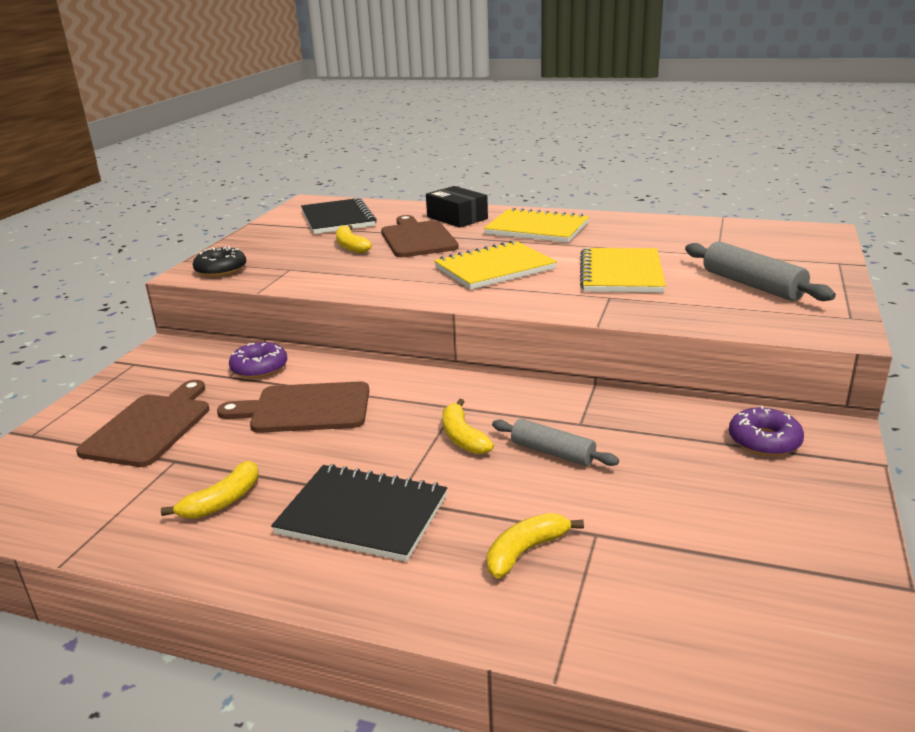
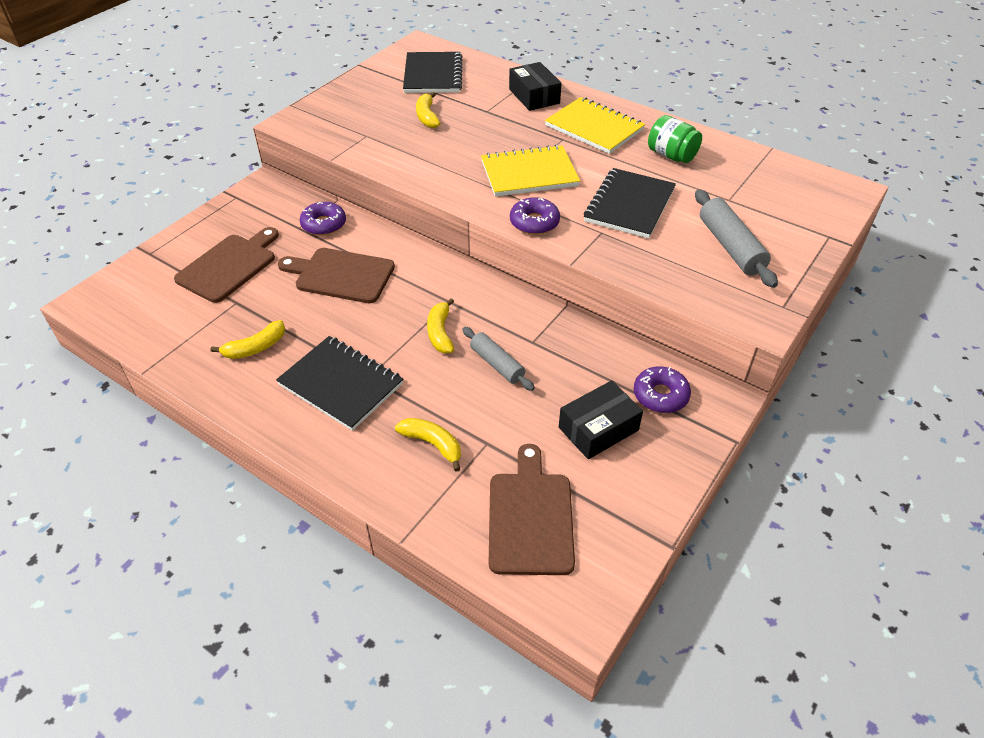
camera: 15 degrees right, 20 degrees up
black donut [193,246,246,277] -> none
brown cutting board [381,215,459,257] -> brown cutting board moved to [489,444,575,575]
yellow banana [487,513,584,578] -> yellow banana turned 60 degrees clockwise [395,418,461,472]
yellow notebook [580,248,666,293] -> black notebook [584,168,676,238]
none -> purple donut [510,197,560,235]
none -> black box [559,380,643,459]
none -> green jar [648,115,702,163]

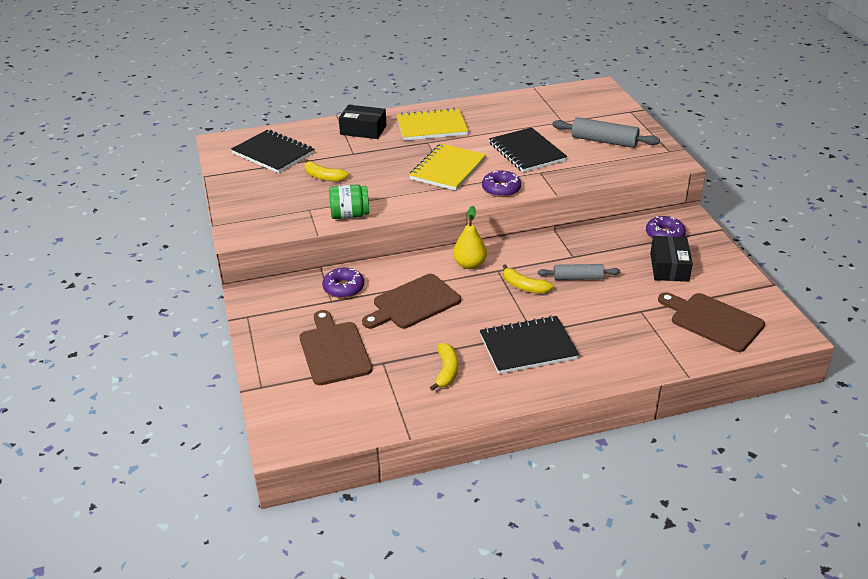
camera: 50 degrees left, 10 degrees down
yellow banana [395,418,461,472] -> none
green jar [648,115,702,163] -> green jar moved to [329,184,369,219]
none -> yellow pear [453,206,487,269]

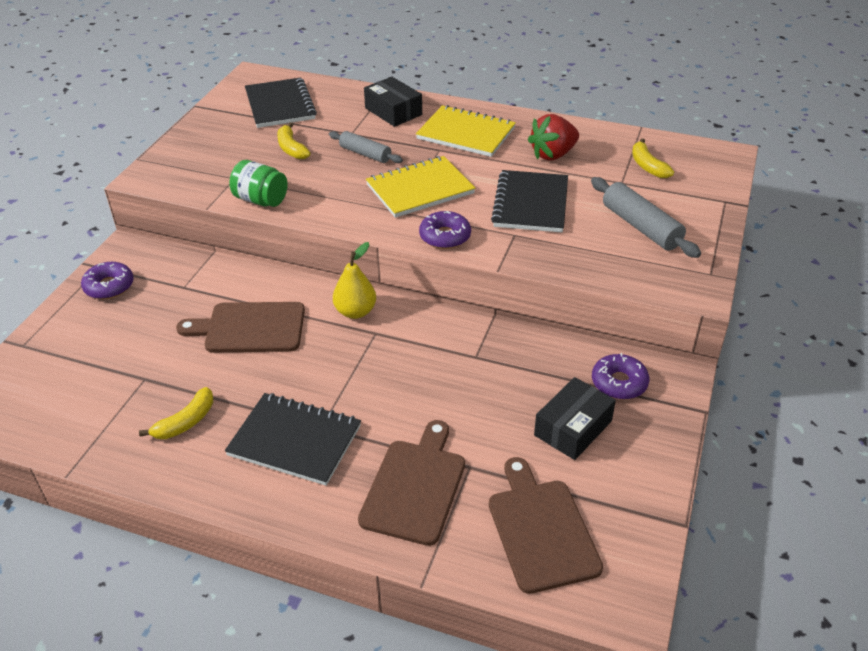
camera: 35 degrees right, 5 degrees up
brown cutting board [300,310,372,385] -> brown cutting board moved to [358,420,465,546]
purple donut [322,268,364,298] -> purple donut moved to [81,262,134,299]
yellow banana [502,264,554,293] -> yellow banana moved to [632,138,674,178]
grey rolling pin [538,264,620,280] -> grey rolling pin moved to [329,131,403,163]
none -> red strawberry [528,114,579,160]

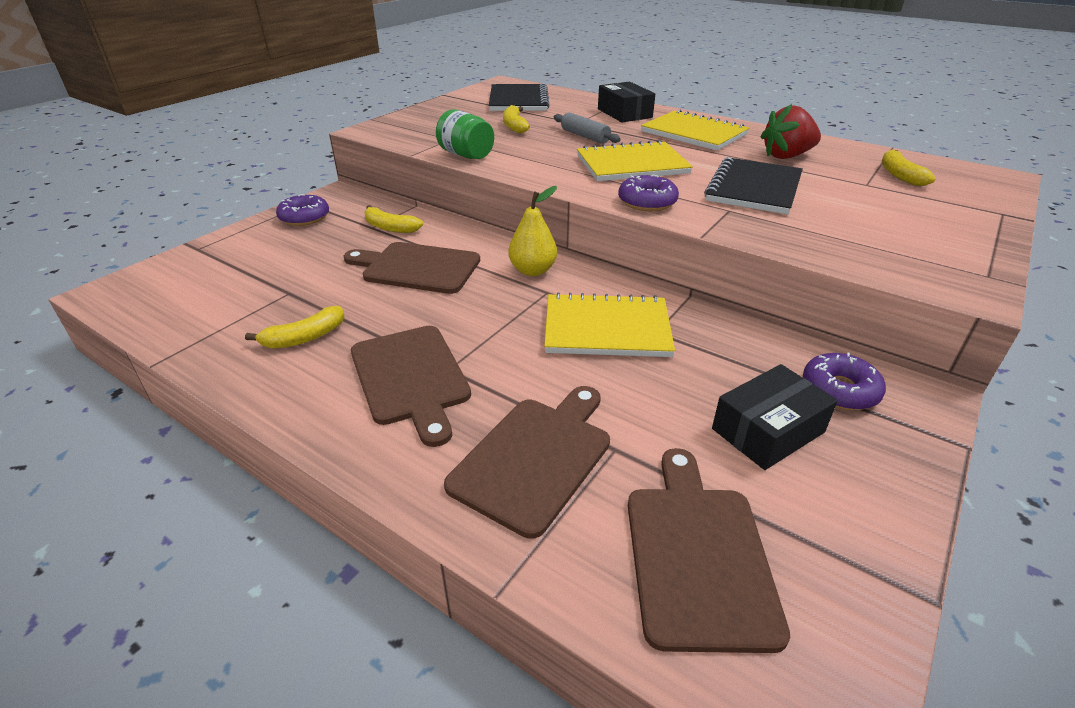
camera: 15 degrees right, 5 degrees down
black notebook [225,393,361,486] -> brown cutting board [351,326,471,447]
grey rolling pin [591,177,701,258] -> none
none -> yellow banana [365,205,423,233]
none -> yellow notebook [544,292,675,357]

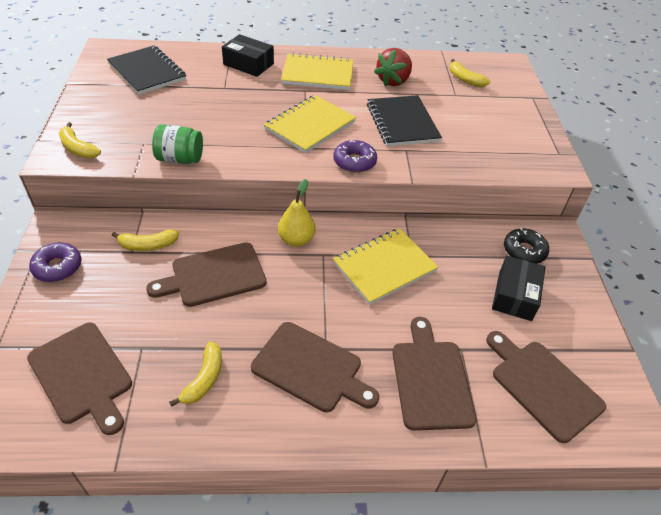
camera: 40 degrees left, 10 degrees up
yellow banana [503,105,530,134] -> yellow banana moved to [59,122,101,158]
grey rolling pin [554,112,621,144] -> none
purple donut [803,353,886,410] -> black donut [504,228,549,264]
none -> brown cutting board [27,322,132,435]

